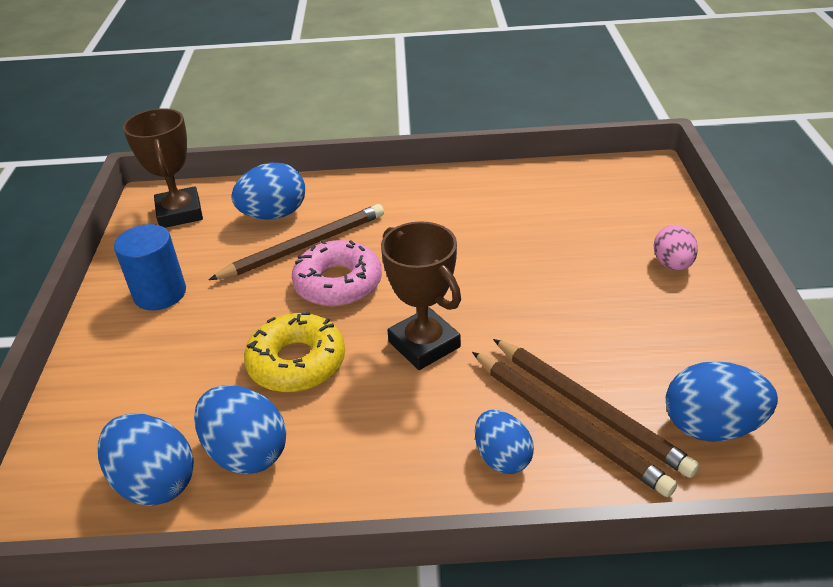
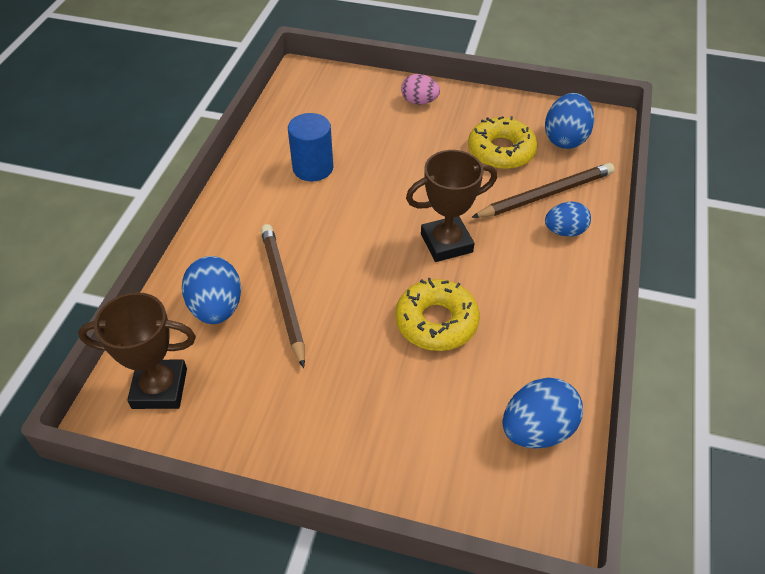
camera: 75 degrees left, 10 degrees up
blue cylinder [114,224,186,310] -> blue cylinder moved to [288,113,333,181]
blue egg [194,385,286,475] -> none
pink donut [292,240,382,307] -> none
brown pencil [493,339,700,478] -> none
none -> yellow donut [468,116,538,170]

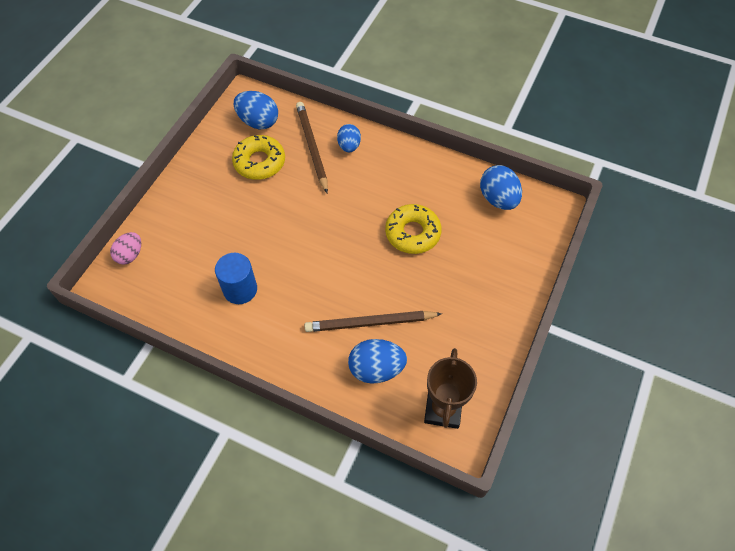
camera: 80 degrees left, 10 degrees up
pink egg [401,74,440,105] -> pink egg moved to [110,232,141,265]
brown trophy [406,150,497,262] -> none

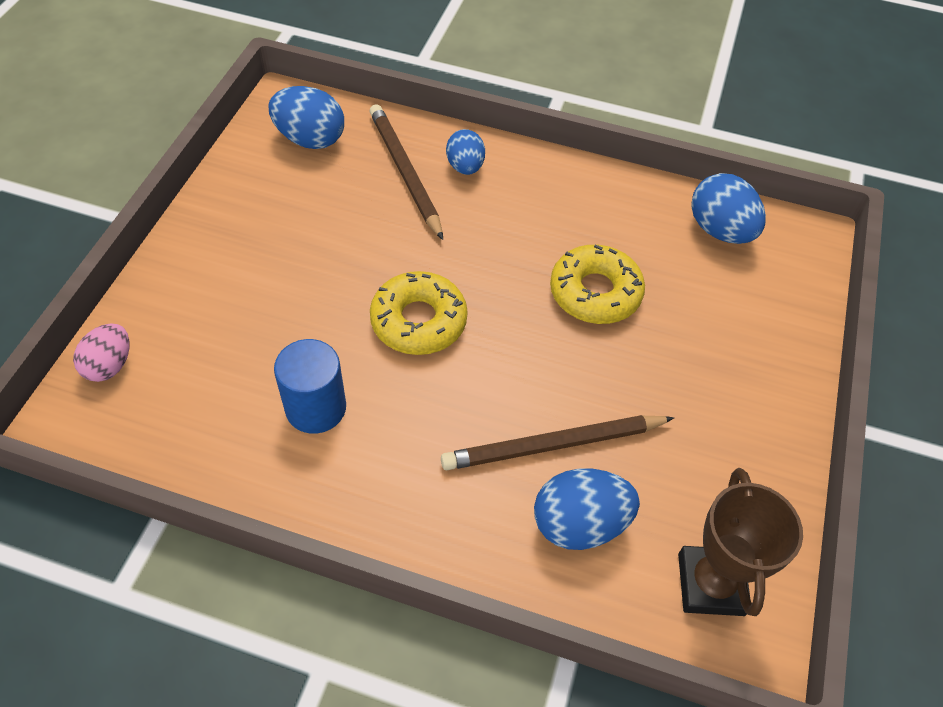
camera: 10 degrees left, 5 degrees down
yellow donut [232,135,285,180] -> yellow donut moved to [370,271,468,355]

